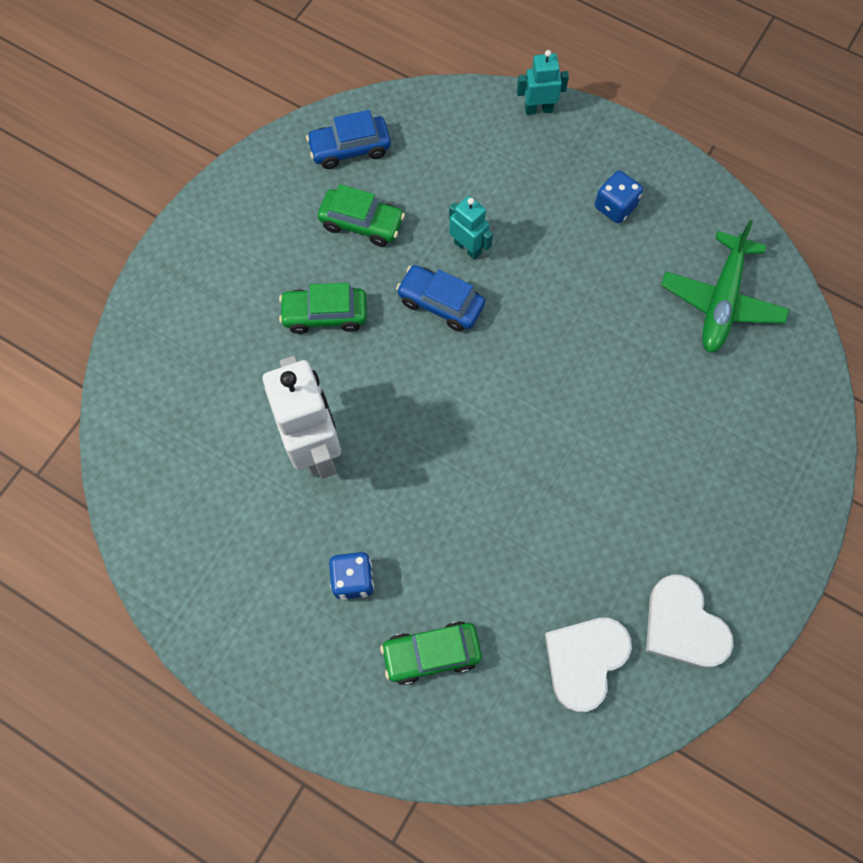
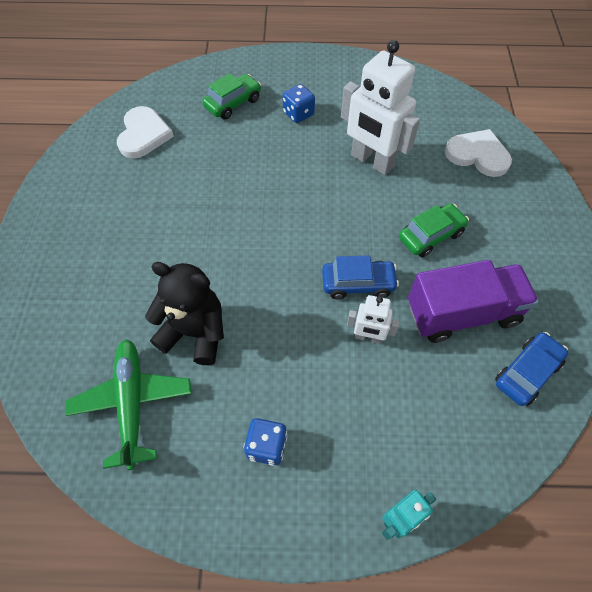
camera: 150 degrees right, 10 degrees down
green car [318,184,405,247] -> purple truck [408,260,539,343]
turquoise robot [449,196,493,260] -> white robot [347,295,400,344]
white heart [646,575,733,668] -> white heart moved to [445,129,512,177]
none -> black teddy bear [145,262,224,365]

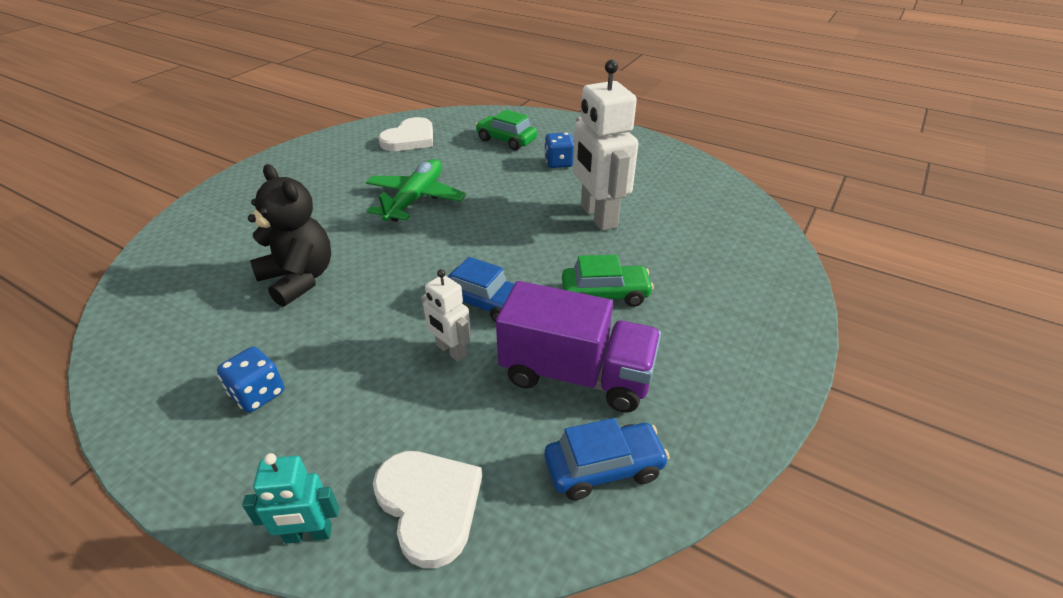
camera: 30 degrees right, 20 degrees down
green plane [65,339,191,470] -> green plane moved to [366,159,466,222]
green car [202,73,261,120] -> green car turned 135 degrees counterclockwise [476,110,537,150]
white heart [445,129,512,177] -> white heart moved to [373,451,482,568]

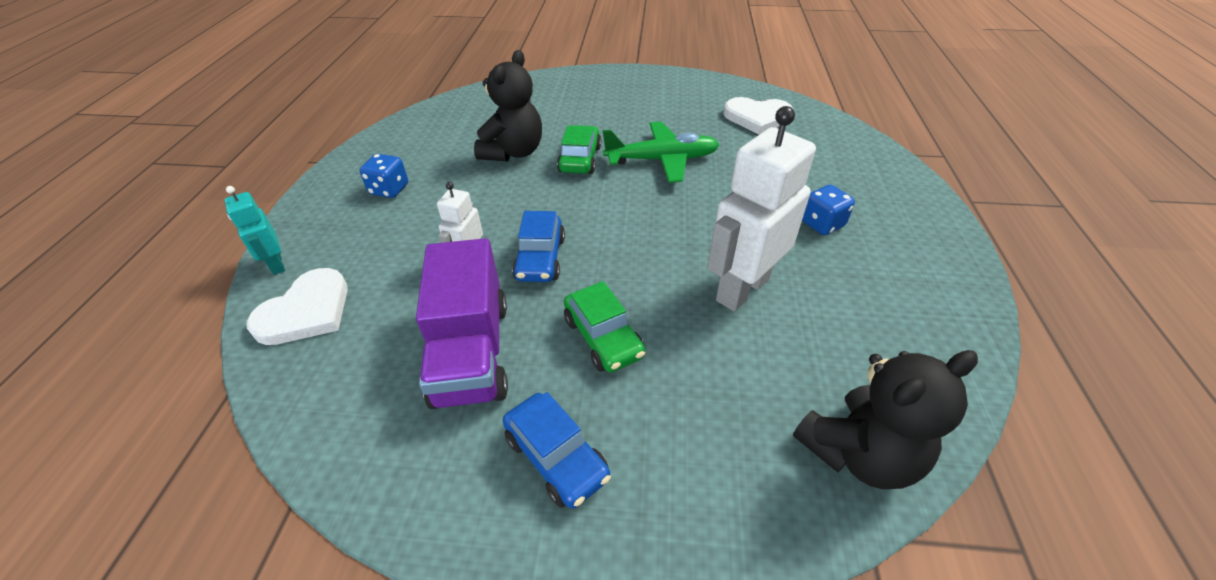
camera: 65 degrees right, 5 degrees up
green car [476,110,537,150] -> green car moved to [557,125,601,174]
blue car [545,418,670,500] -> blue car moved to [503,392,611,509]
none -> black teddy bear [793,350,978,489]

